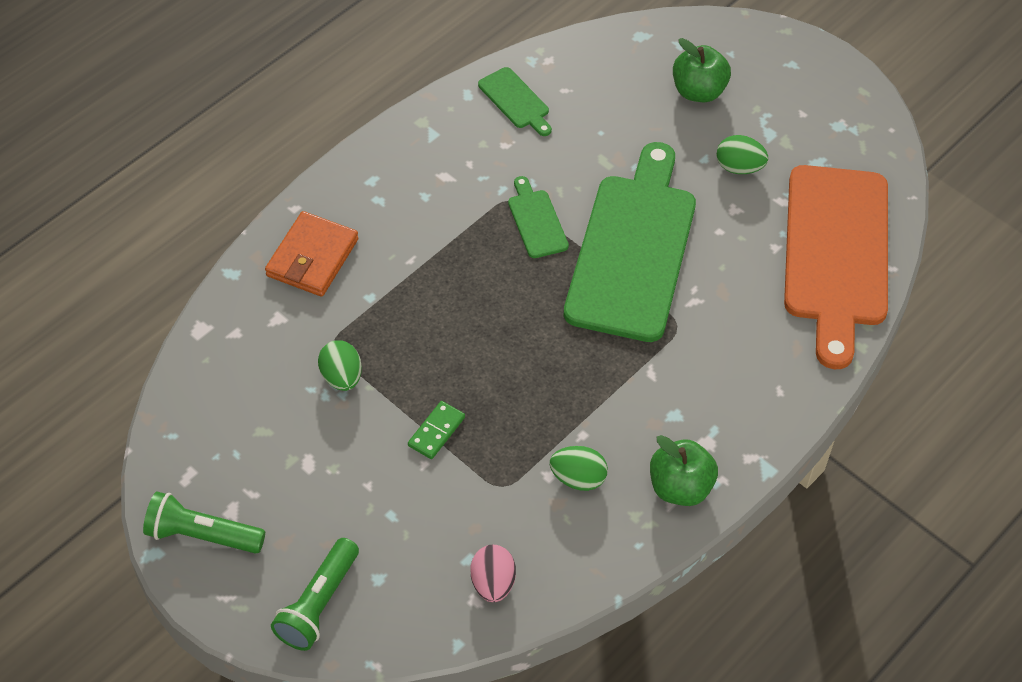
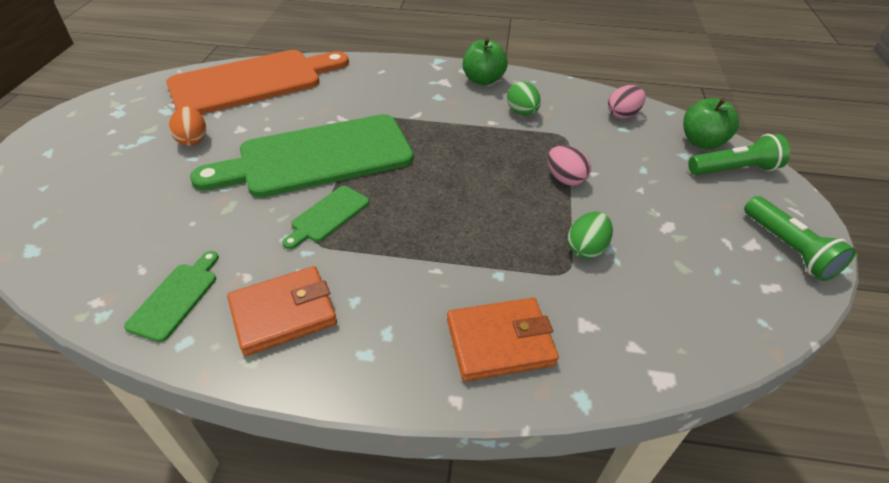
camera: 125 degrees left, 10 degrees down
green domino [408,401,465,459] -> pink egg [548,145,591,186]
green apple [673,38,731,102] -> green apple moved to [683,98,739,149]
green egg [717,135,768,174] -> orange egg [169,107,206,146]
none -> orange wallet [227,266,337,356]

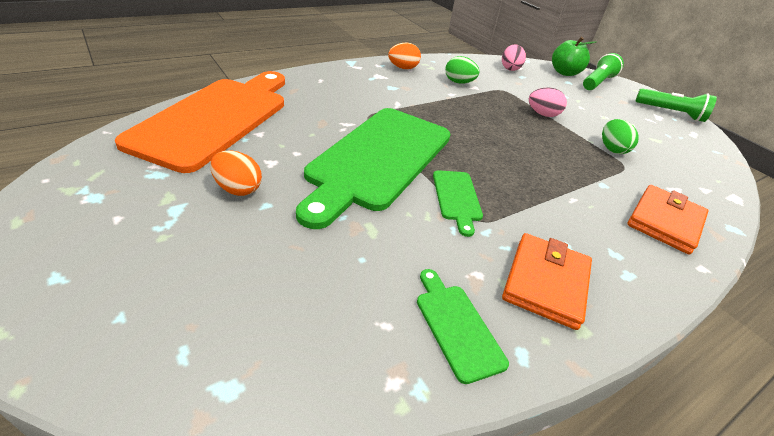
camera: 45 degrees left, 5 degrees down
green apple [463,37,508,85] -> orange egg [388,43,421,69]

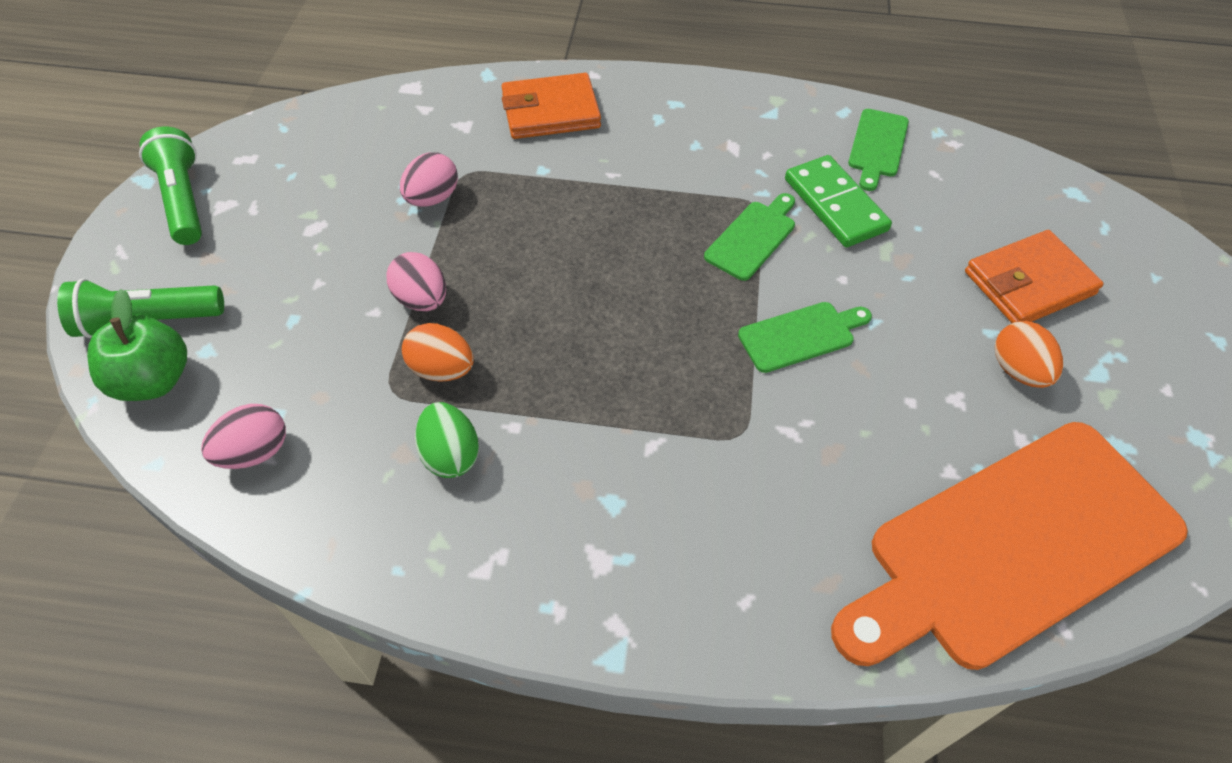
camera: 135 degrees left, 15 degrees up
green cutting board [296,108,451,229] -> green cutting board [738,302,872,373], size x0.42
orange egg [388,43,421,69] -> orange egg moved to [402,323,474,382]
orange wallet [502,233,592,330] -> orange wallet moved to [965,230,1104,323]
green egg [602,119,639,154] -> pink egg [400,152,458,207]
none -> green domino [785,155,892,247]

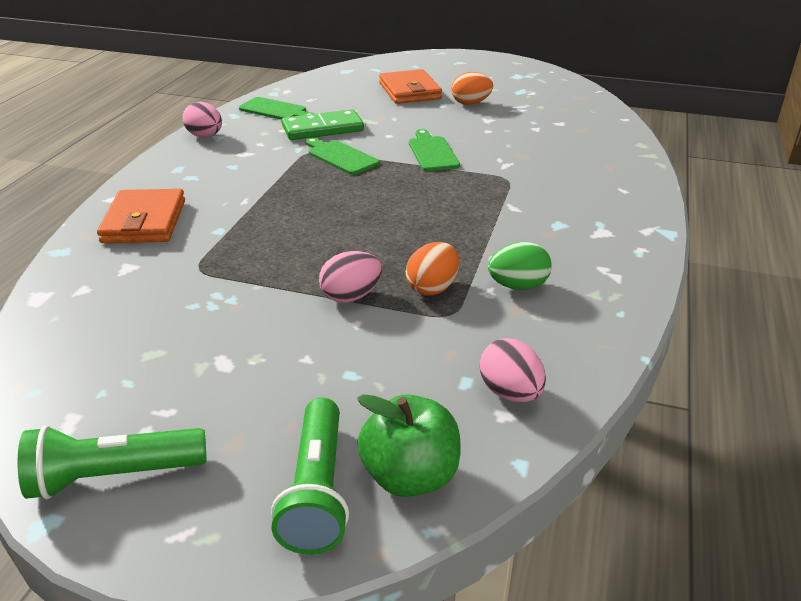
camera: 80 degrees left, 20 degrees down
pink egg [400,152,458,207] -> pink egg moved to [183,102,222,137]
orange cutting board [831,422,1188,670] -> none

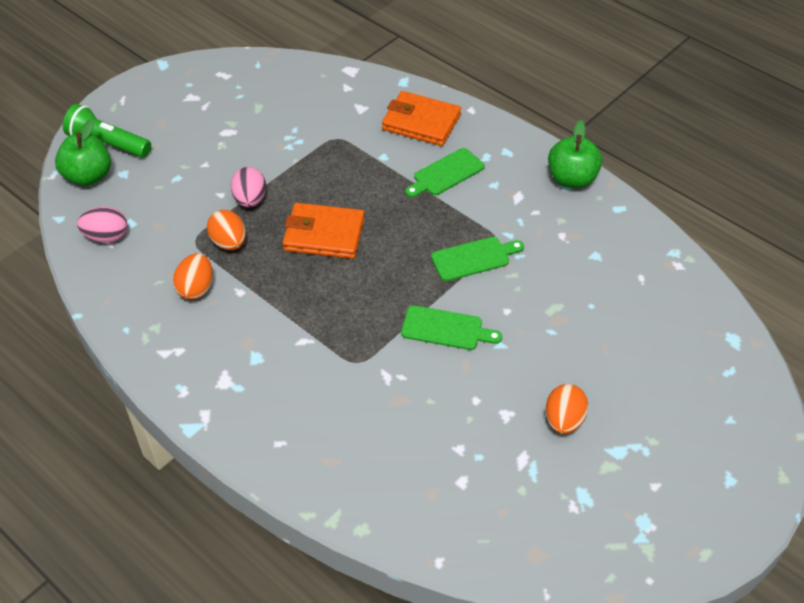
camera: 115 degrees right, 15 degrees up
green flashlight [18,426,206,499] -> none
pink egg [183,102,222,137] -> green apple [548,120,602,188]
green cutting board [239,97,314,120] -> green cutting board moved to [405,148,485,197]
green domino [282,109,364,140] -> none
orange wallet [379,69,442,104] -> orange wallet moved to [282,203,365,259]
green egg [488,242,552,290] -> orange egg [173,253,213,300]

